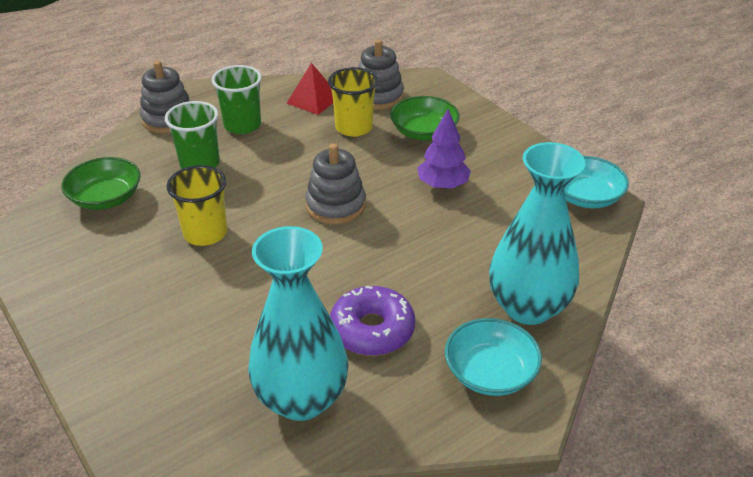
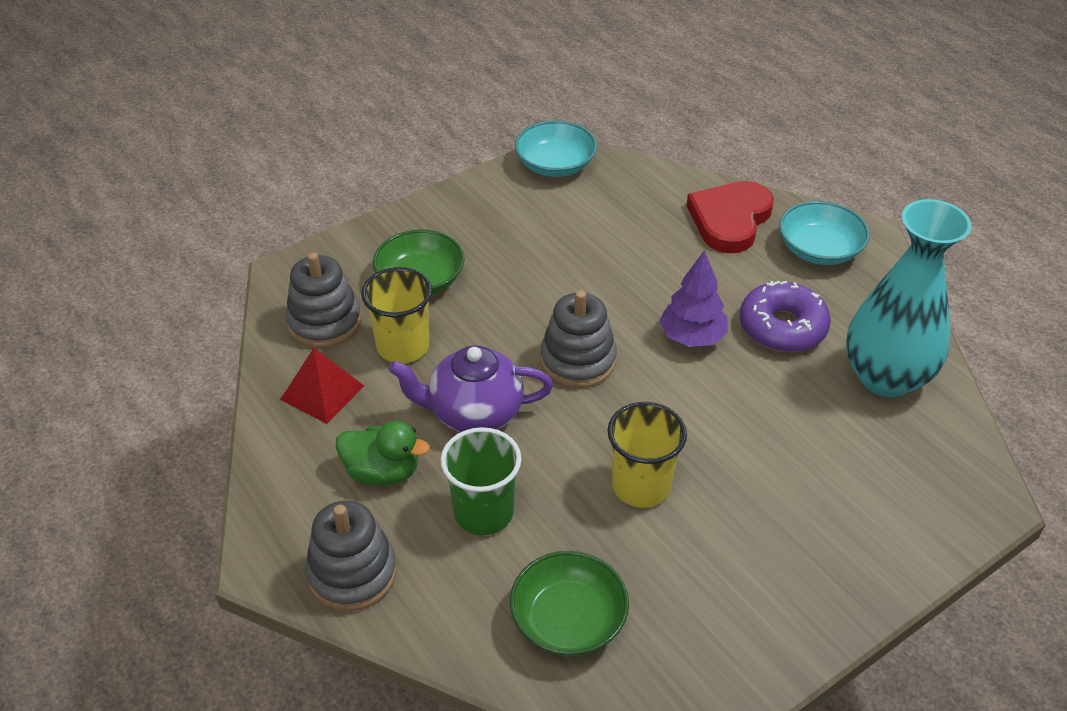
camera: 90 degrees left, 5 degrees up
green cup [212,65,262,134] -> green duck [336,421,430,485]
purple tree [417,109,471,189] -> purple tree moved to [659,250,728,347]
turquoise vase [489,142,585,325] -> red heart [686,181,774,253]
none -> purple teapot [388,345,553,432]

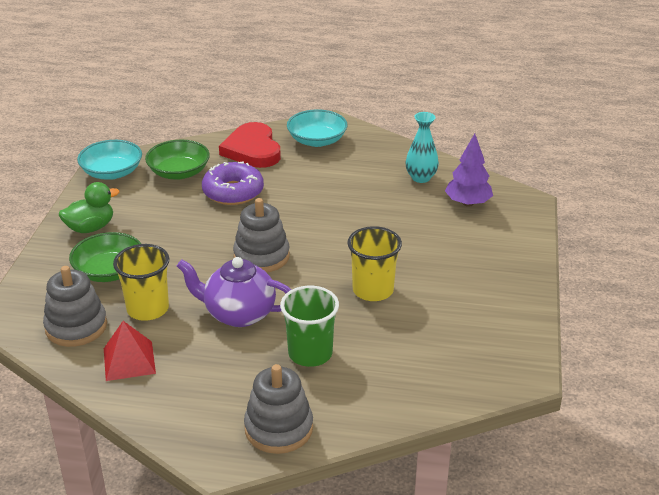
camera: 45 degrees left, 10 degrees down
green duck [336,421,430,485] -> green duck moved to [59,182,119,233]
purple teapot [388,345,553,432] -> purple teapot turned 60 degrees clockwise [177,257,291,327]
green bowl [510,551,629,656] -> green bowl moved to [145,140,210,180]
purple tree [659,250,728,347] -> purple tree moved to [445,134,493,207]
purple donut [739,281,831,352] -> purple donut moved to [202,161,264,205]
turquoise vase [846,199,972,397] -> turquoise vase [406,112,439,183], size x0.52

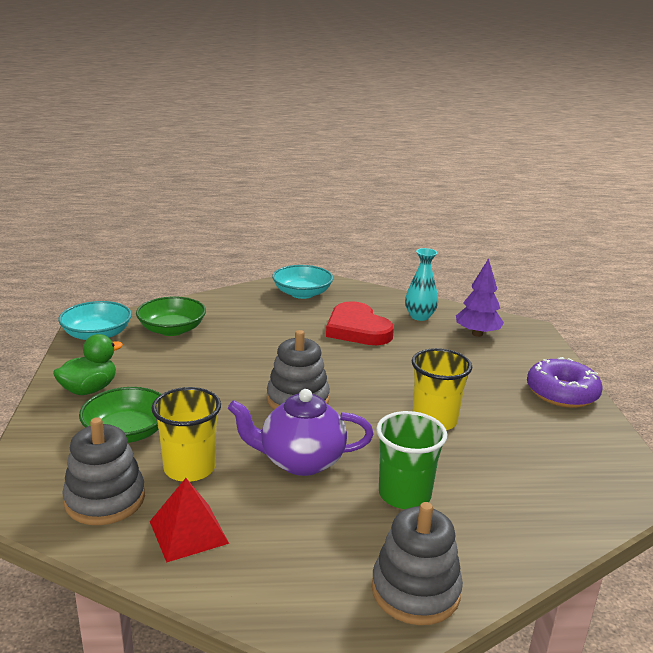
camera: 15 degrees left, 10 degrees down
purple donut [202,161,264,205] -> purple donut moved to [527,357,603,408]
red heart [219,122,281,168] -> red heart moved to [326,301,394,345]

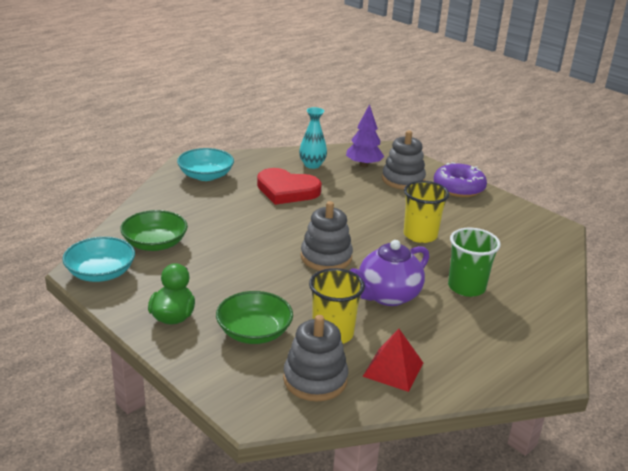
camera: 40 degrees left, 5 degrees up
grey stacking toy [372,502,463,625] -> grey stacking toy moved to [382,131,426,190]

